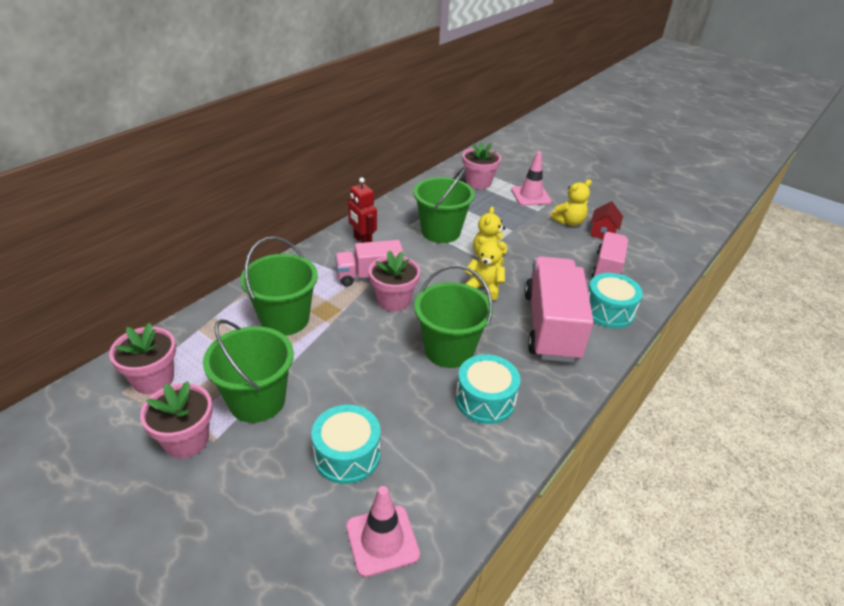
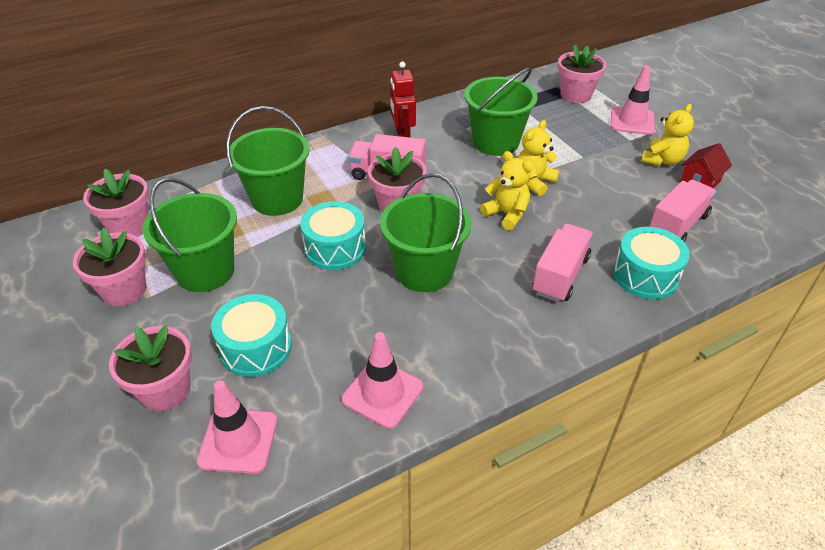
camera: 25 degrees right, 5 degrees up
turquoise drum [456,354,520,424] -> turquoise drum moved to [300,201,366,270]
pink truck [525,256,594,363] -> pink truck [532,223,593,302], size x0.60
yellow teddy bear [550,180,592,226] -> yellow teddy bear turned 45 degrees counterclockwise [641,104,694,166]
none -> pink flower pot [109,325,192,411]
none -> pink traffic cone [342,332,423,429]

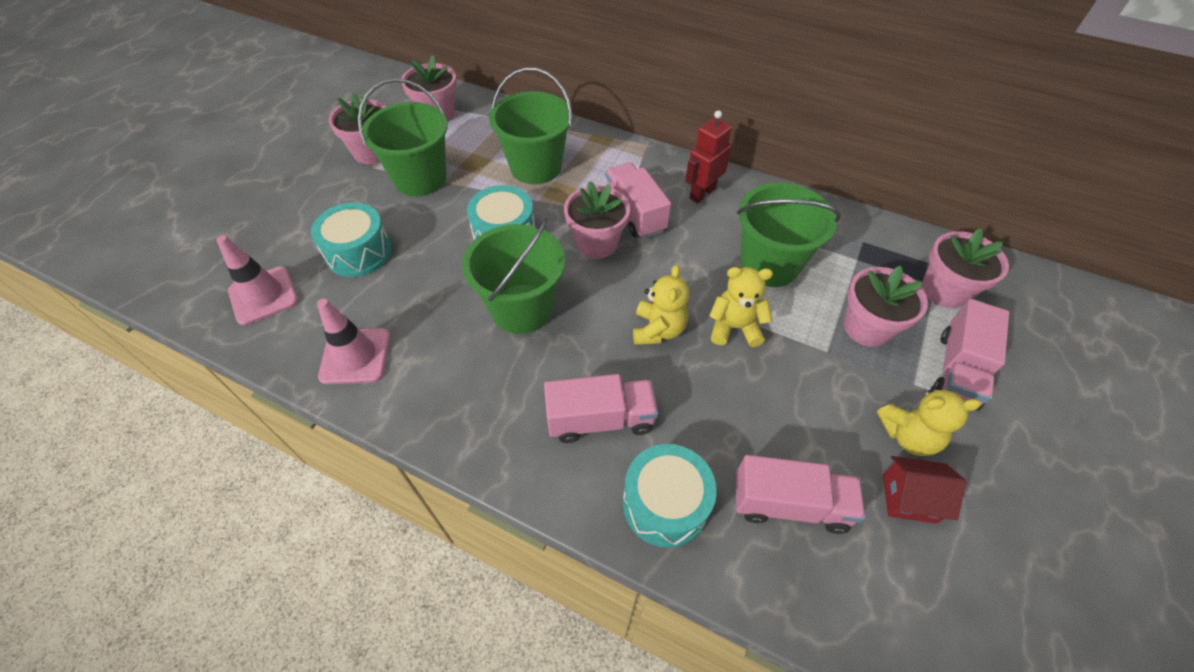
camera: 55 degrees right, 10 degrees up
pink flower pot [109,325,192,411] -> pink flower pot moved to [844,266,928,347]
pink traffic cone [611,65,655,135] -> pink truck [933,299,1009,410]

